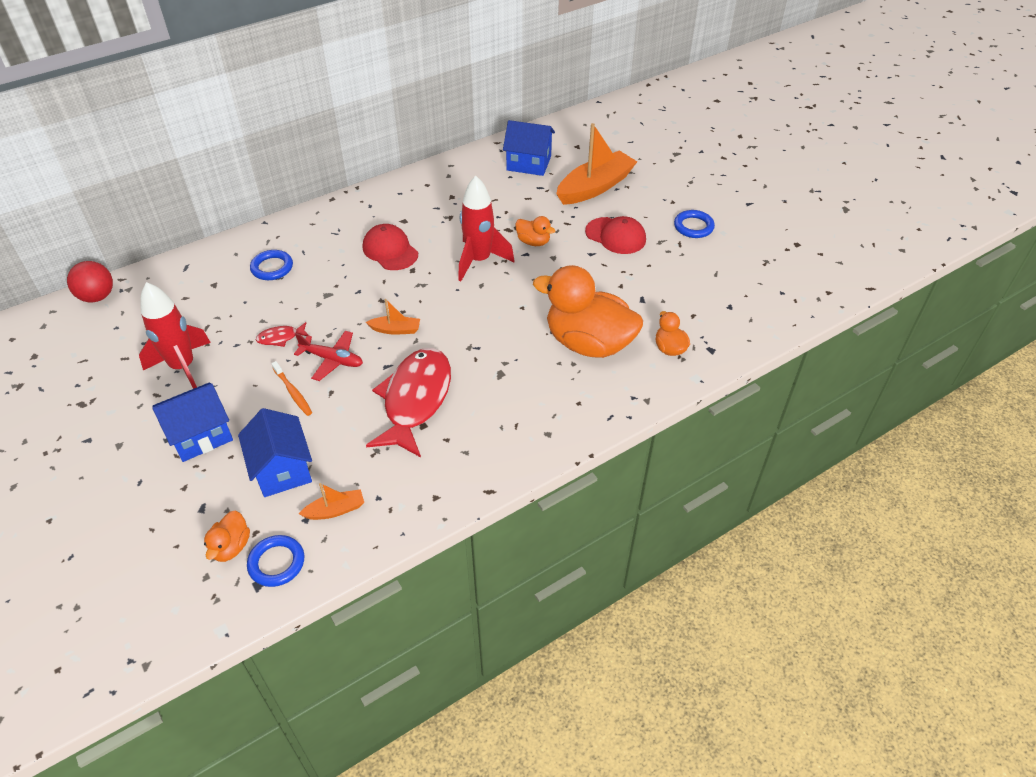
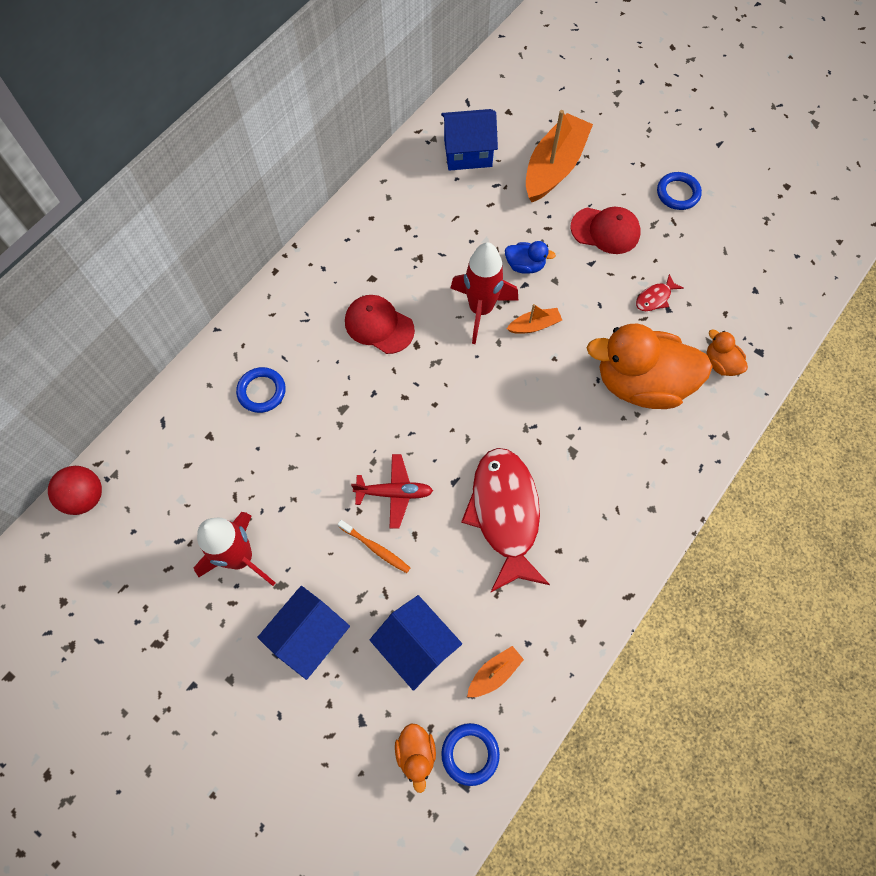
camera: 20 degrees left, 20 degrees up
red fish [256,322,308,347] -> red fish moved to [636,274,684,311]
orange boat [366,299,420,335] -> orange boat moved to [507,304,562,334]
orange duck [515,216,556,246] -> blue duck [505,241,556,274]

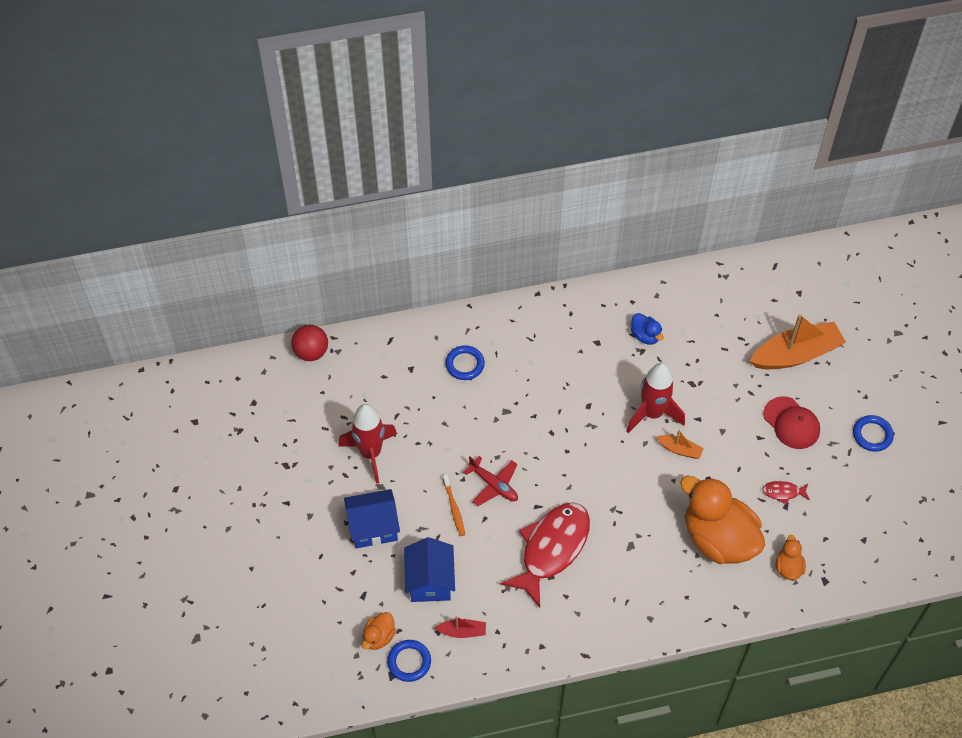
camera: 40 degrees right, 10 degrees down
red cap [345,295,415,354] -> none
blue house [441,109,498,171] -> none
orange boat [467,646,524,697] -> red boat [435,616,486,638]
blue duck [505,241,556,274] -> blue duck moved to [631,313,664,345]

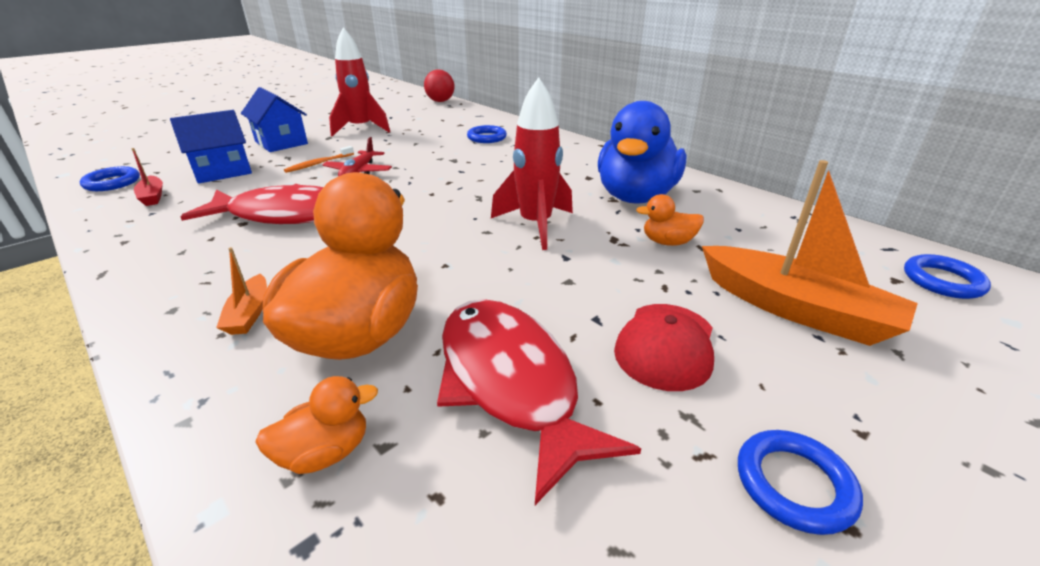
camera: 60 degrees right, 25 degrees down
orange duck [362,612,396,650] -> orange duck moved to [636,194,704,246]
blue duck [631,313,664,345] -> blue duck [598,101,687,204], size x2.29
orange boat [656,430,704,459] -> orange boat moved to [216,247,267,335]
red fish [762,481,810,505] -> red fish [437,299,641,505], size x2.44
none -> blue ring [904,254,991,299]

